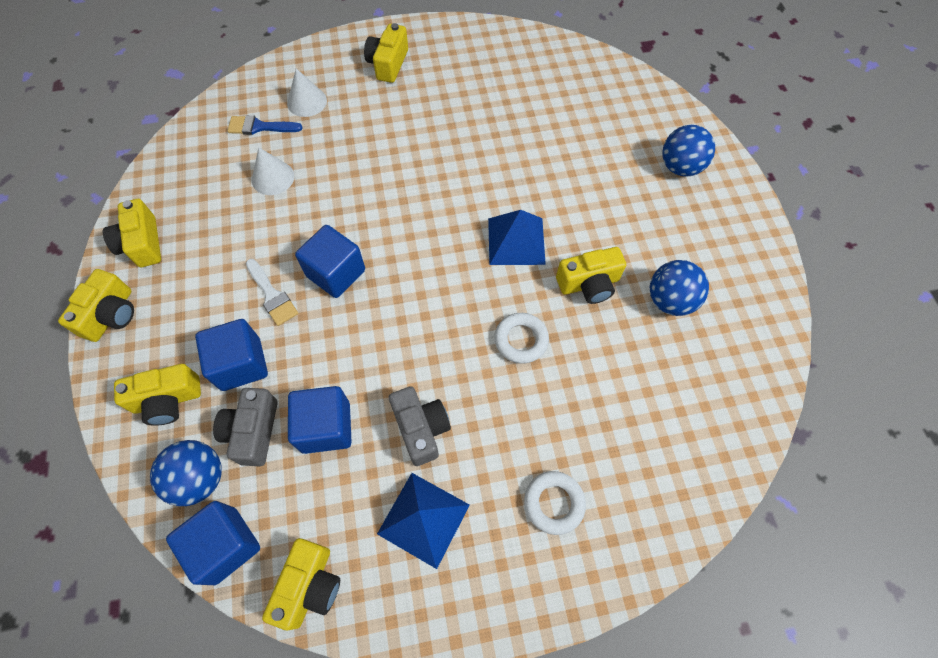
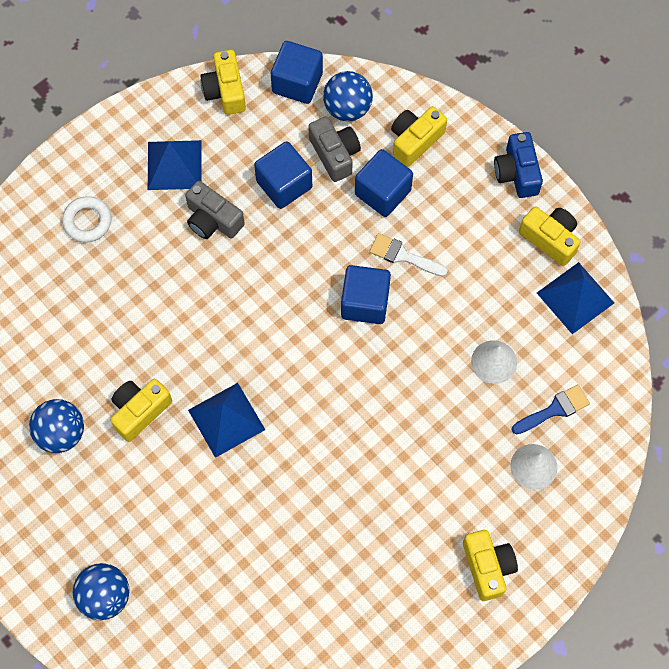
camera: 150 degrees right, 5 degrees up
yellow camera [58,269,134,342] -> blue camera [494,132,543,198]
white ring [494,313,549,364] -> none
none -> blue pyramid [537,262,614,334]

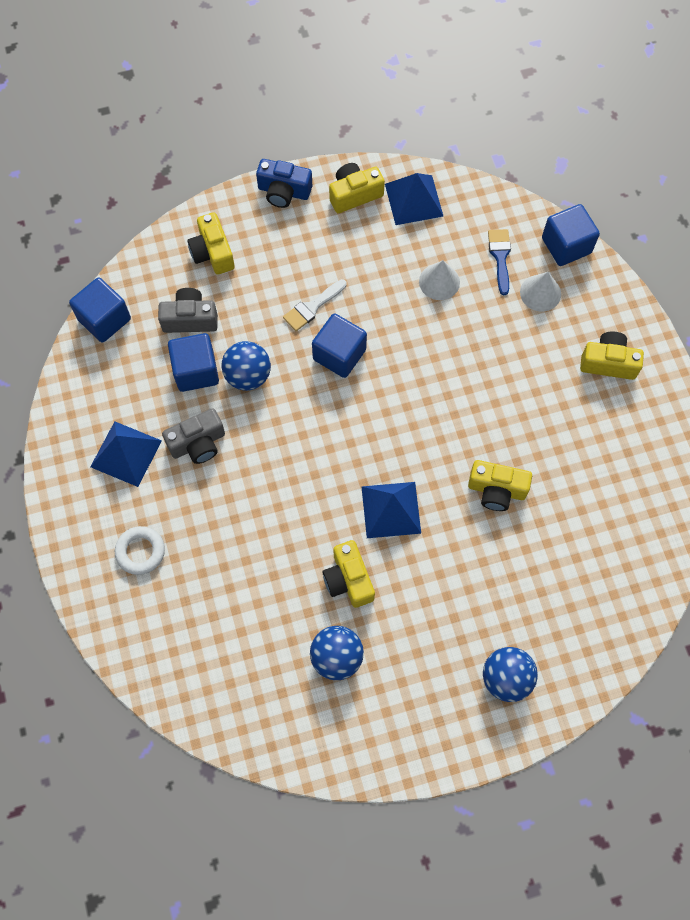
camera: 65 degrees left, 0 degrees up
yellow camera [200,50,246,115] -> yellow camera moved to [468,460,532,511]
blue ball [323,71,373,122] -> blue ball moved to [222,341,271,391]
blue cube [355,149,413,217] -> blue cube moved to [542,204,600,266]

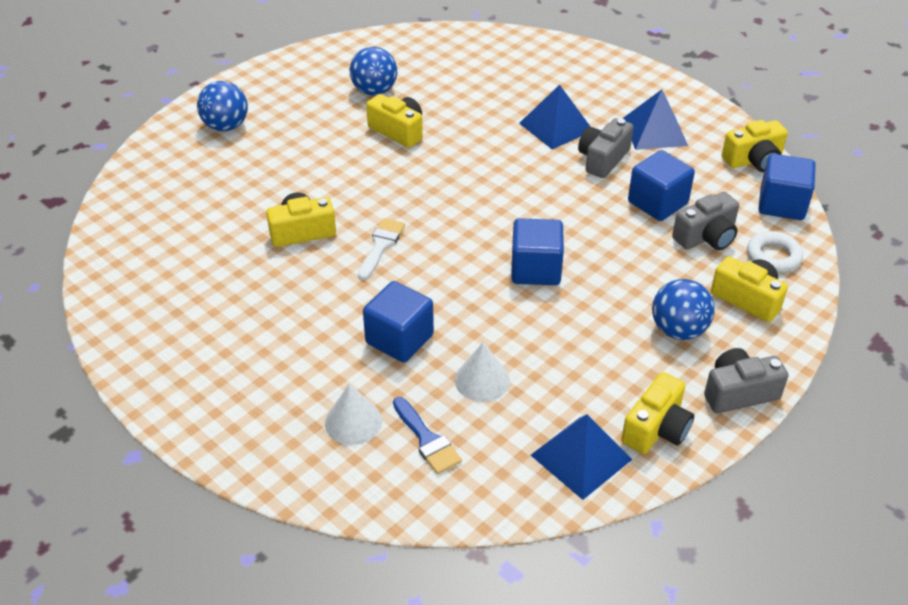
camera: 150 degrees right, 25 degrees down
white ring [115,526,165,575] -> white ring moved to [747,231,803,272]
blue ball [222,341,271,391] -> blue ball moved to [652,279,715,340]
blue camera [256,159,312,208] -> grey camera [704,348,789,413]
white brush [283,279,347,331] -> white brush moved to [358,218,405,280]
blue pyramid [362,482,421,538] -> blue pyramid moved to [519,85,591,149]
blue cube [542,204,600,266] -> blue cube moved to [363,281,434,363]
yellow camera [580,332,644,380] -> yellow camera moved to [722,120,788,172]

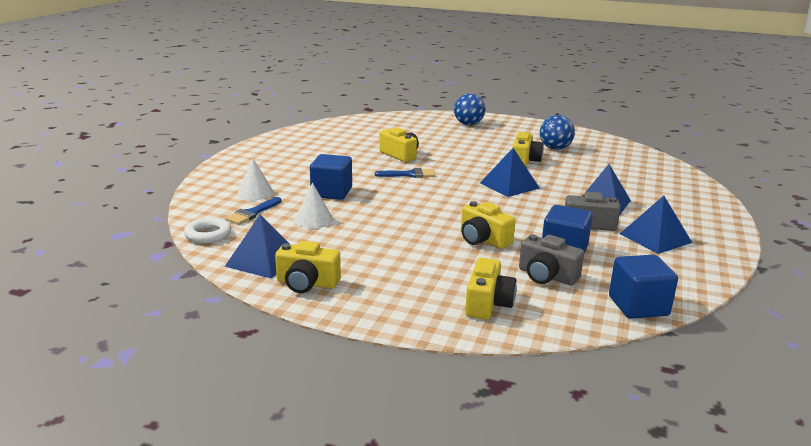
camera: 65 degrees right, 20 degrees down
white brush [358,218,405,280] -> blue brush [375,168,435,178]
blue cube [511,218,564,285] -> none
blue ball [652,279,715,340] -> none
grey camera [704,348,789,413] -> none
yellow camera [722,120,788,172] -> yellow camera moved to [461,201,515,249]
white ring [747,231,803,272] -> white ring moved to [184,217,231,244]
none -> blue pyramid [480,148,539,197]

